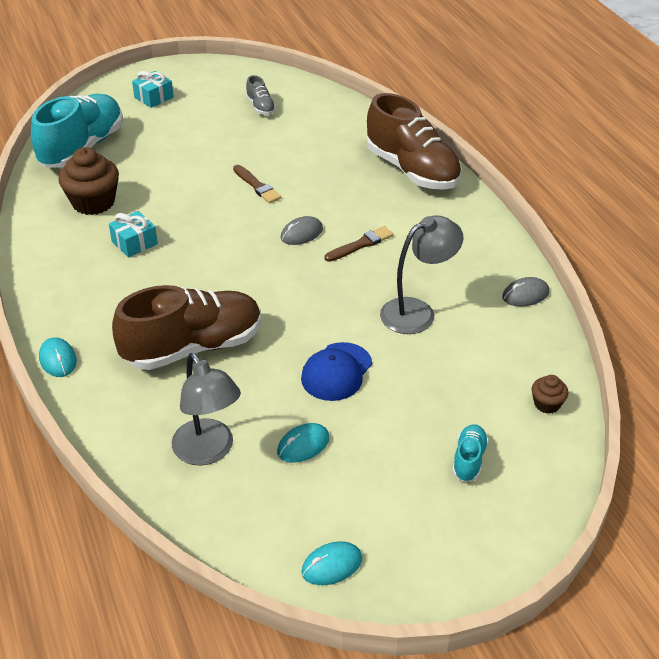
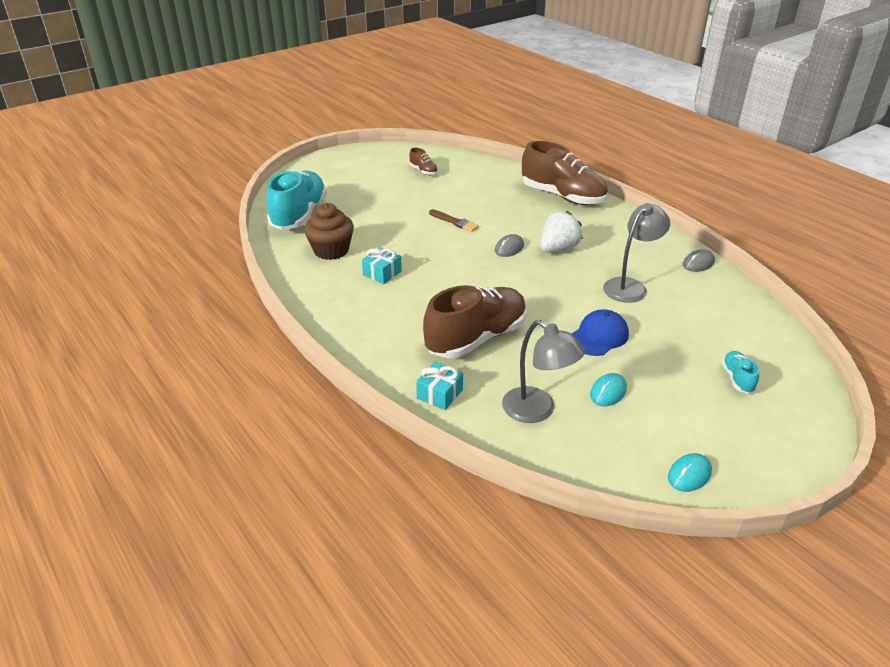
camera: 15 degrees left, 5 degrees down
turquoise mouse [39,337,77,377] -> none
turquoise gift [132,71,174,108] -> turquoise gift moved to [416,362,463,410]
grey shoe [246,75,276,115] -> brown shoe [409,148,438,175]
blue cap [301,342,372,401] -> blue cap turned 150 degrees counterclockwise [572,309,629,356]
brown brush [325,226,393,262] -> white strawberry [540,211,583,252]
brown cupcake [531,375,568,414] -> none

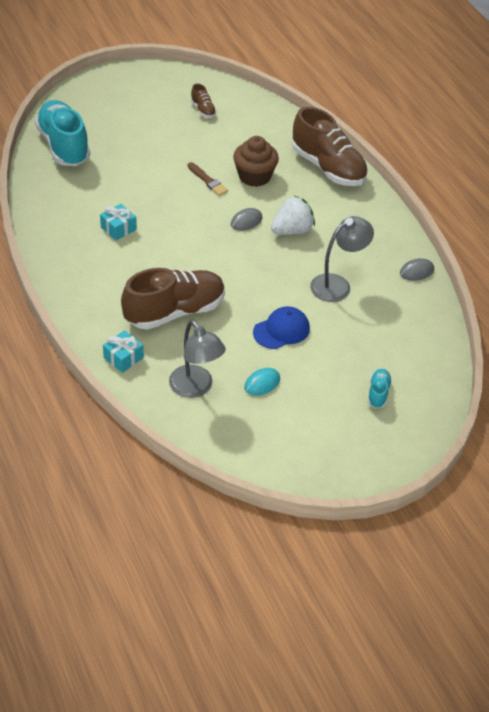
camera: 10 degrees right, 10 degrees up
turquoise shoe [266,170,327,230] -> turquoise shoe turned 45 degrees counterclockwise [35,100,90,166]
brown cupcake [304,203,354,260] -> brown cupcake moved to [233,136,279,187]
turquoise mouse [668,453,712,492] -> none

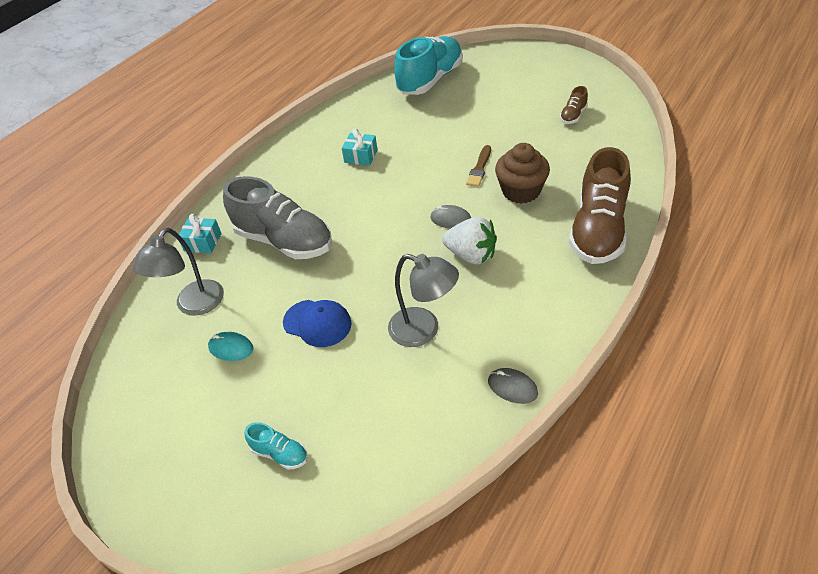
camera: 65 degrees right, 0 degrees up
brown shoe [121,268,225,329] -> grey shoe [223,176,332,259]
turquoise shoe [367,369,392,408] -> turquoise shoe turned 45 degrees clockwise [245,422,308,470]

